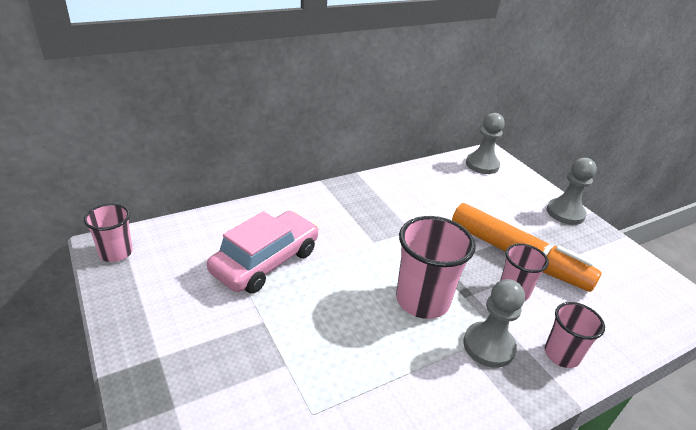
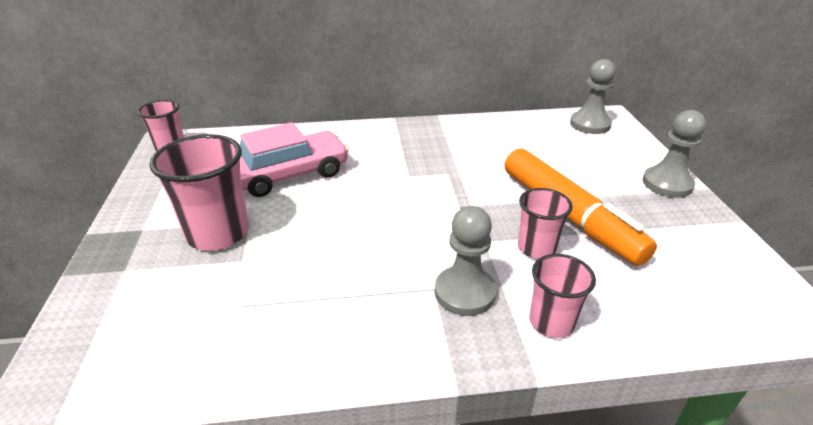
camera: 25 degrees right, 0 degrees up
pink cup [396,216,476,319] -> pink cup moved to [149,134,249,251]

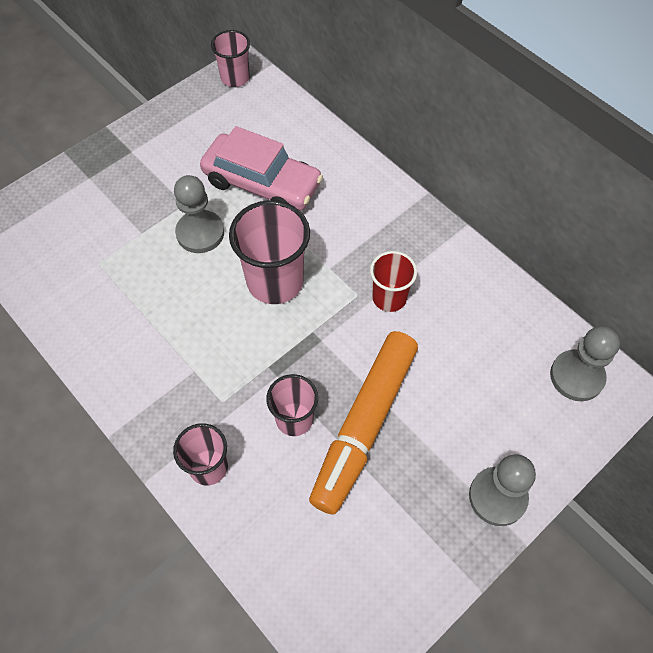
camera: 55 degrees right, 25 degrees up
pink cup [149,134,249,251] -> pink cup moved to [229,200,310,304]
grey pawn [435,206,497,316] -> grey pawn moved to [174,175,224,253]
none -> red cup [370,251,417,312]

